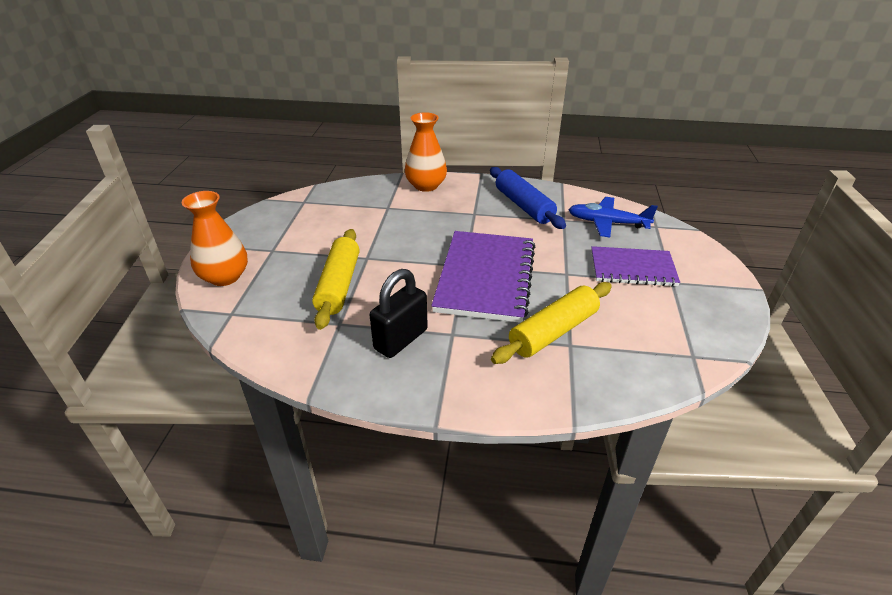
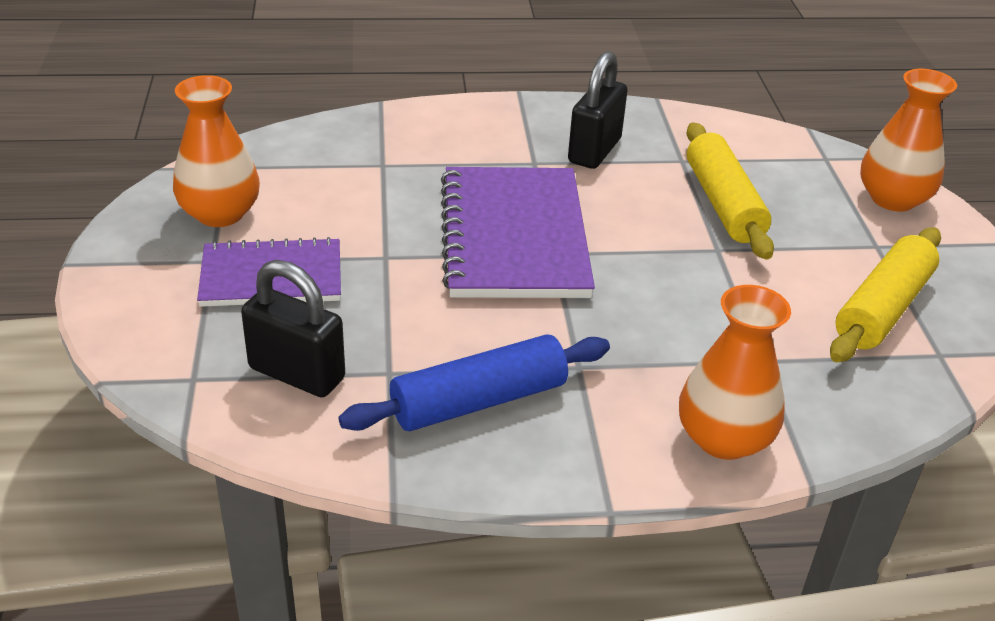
camera: 165 degrees right, 0 degrees up
blue rolling pin [490,167,566,229] -> blue rolling pin turned 75 degrees counterclockwise [338,335,610,431]
yellow rolling pin [491,282,612,364] -> yellow rolling pin moved to [830,227,941,363]
blue plane [568,197,658,237] -> black padlock [241,260,345,397]
none -> orange vase [173,75,260,227]

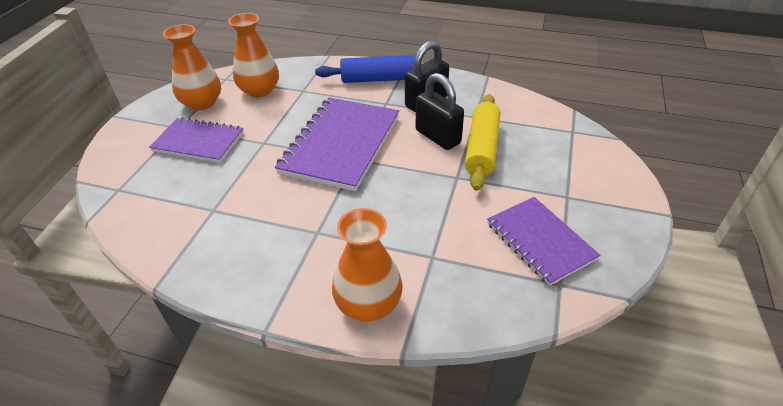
camera: 25 degrees right, 5 degrees up
black padlock [241,260,345,397] -> black padlock moved to [416,73,464,150]
blue rolling pin [338,335,610,431] -> blue rolling pin moved to [315,55,424,83]
yellow rolling pin [830,227,941,363] -> purple notebook [487,197,600,286]
orange vase [860,69,957,211] -> orange vase moved to [228,13,279,97]

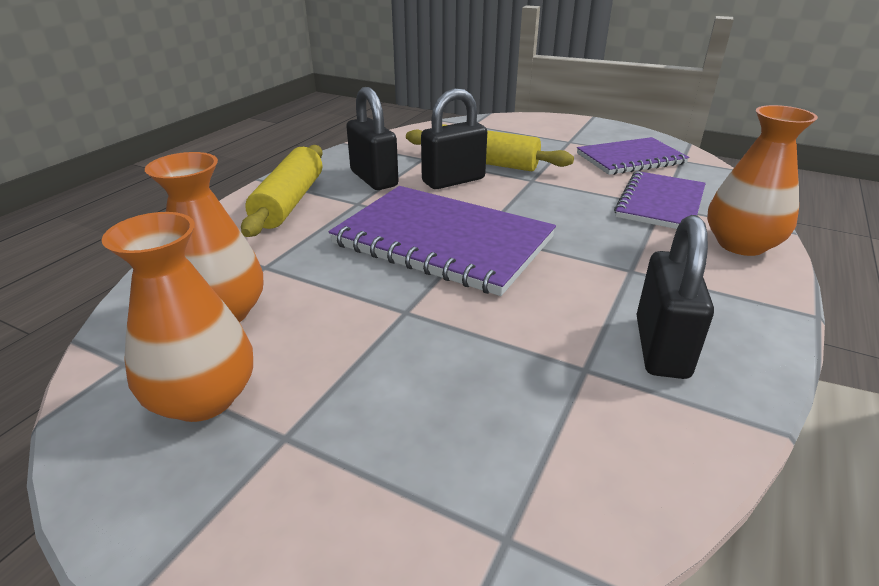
camera: 80 degrees left, 10 degrees down
purple notebook [149,117,244,163] -> purple notebook moved to [614,171,706,229]
blue rolling pin [315,55,424,83] -> yellow rolling pin [241,145,323,237]
none -> black padlock [637,215,714,379]

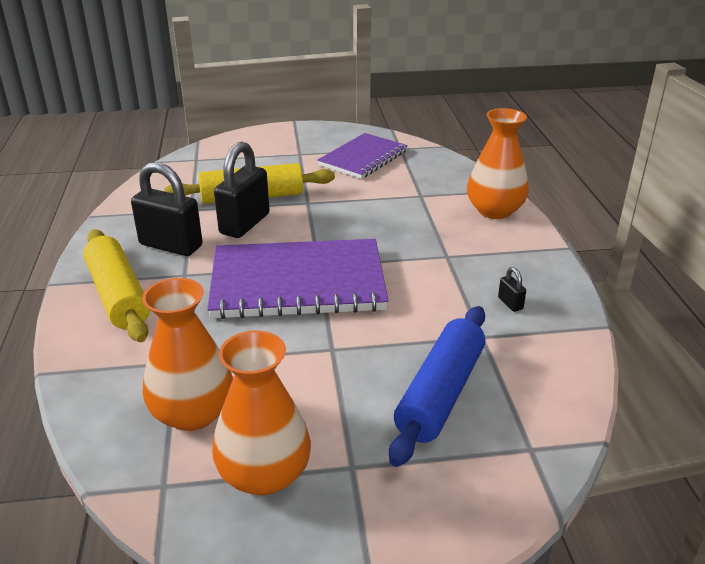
camera: 35 degrees left, 0 degrees up
purple notebook [614,171,706,229] -> none
black padlock [637,215,714,379] -> black padlock [498,267,526,312], size x0.42
none -> blue rolling pin [389,306,485,467]

